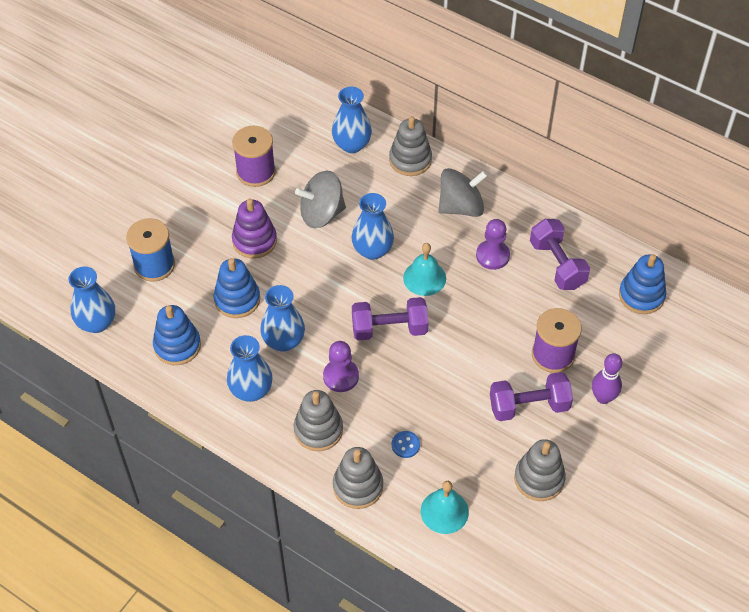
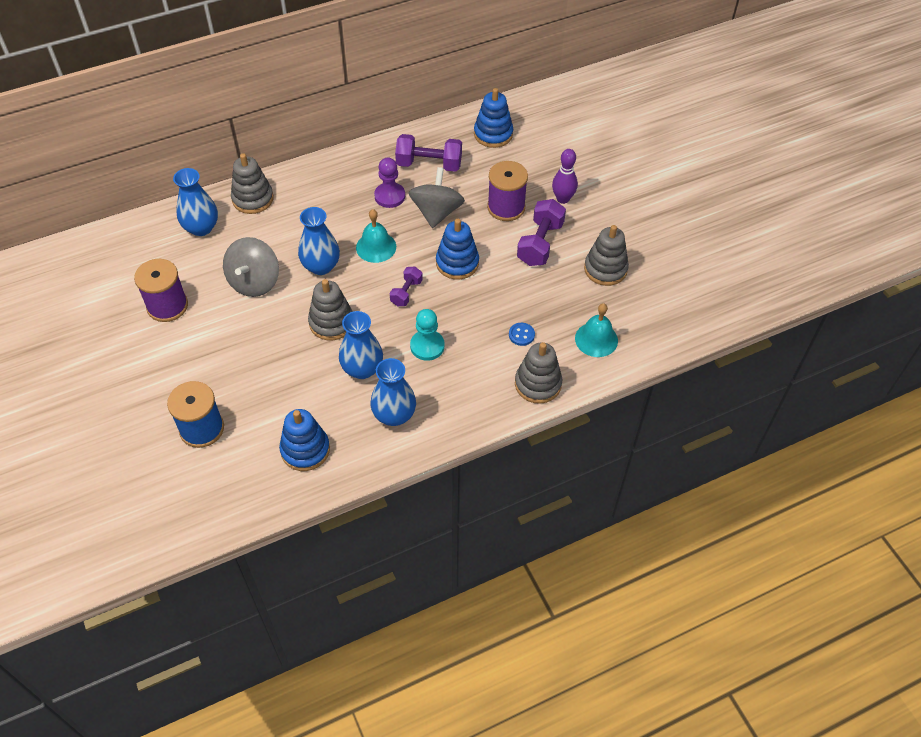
camera: 60 degrees left, 0 degrees up
blue vase [69,266,115,333] -> none
blue stacking toy [214,258,260,318] -> blue stacking toy moved to [436,219,479,280]
purple stacking toy [232,198,277,259] -> none
grey stacking toy [294,390,343,451] -> grey stacking toy moved to [308,279,353,340]
purple pawn [323,341,359,392] -> turquoise pawn [410,309,445,361]
purple dumbbell [352,297,428,341] -> purple dumbbell [390,267,423,306], size x0.58
grey spinning top [438,168,488,217] -> grey spinning top moved to [409,167,465,228]

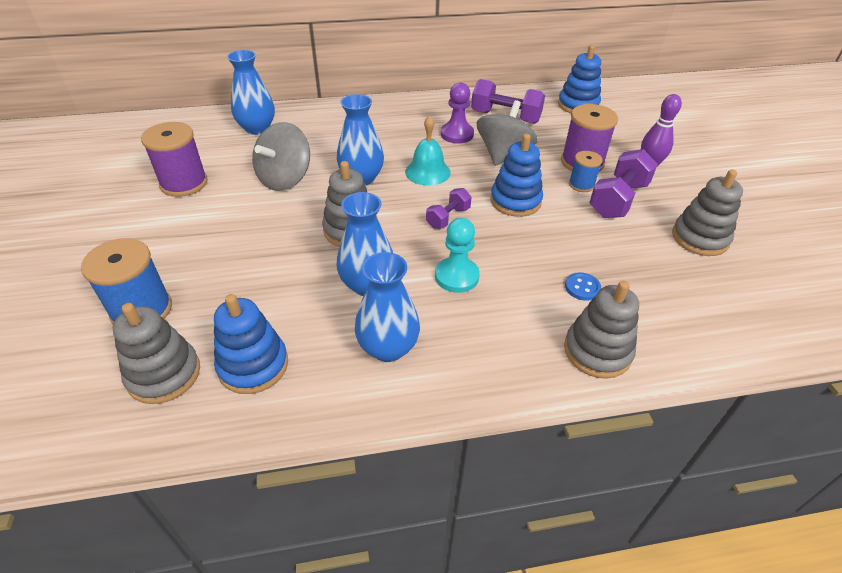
camera: 15 degrees right, 10 degrees down
grey stacking toy [231,153,273,214] -> grey stacking toy moved to [112,303,200,404]
turquoise bell [575,303,618,357] -> none
none -> blue spool [569,151,603,192]

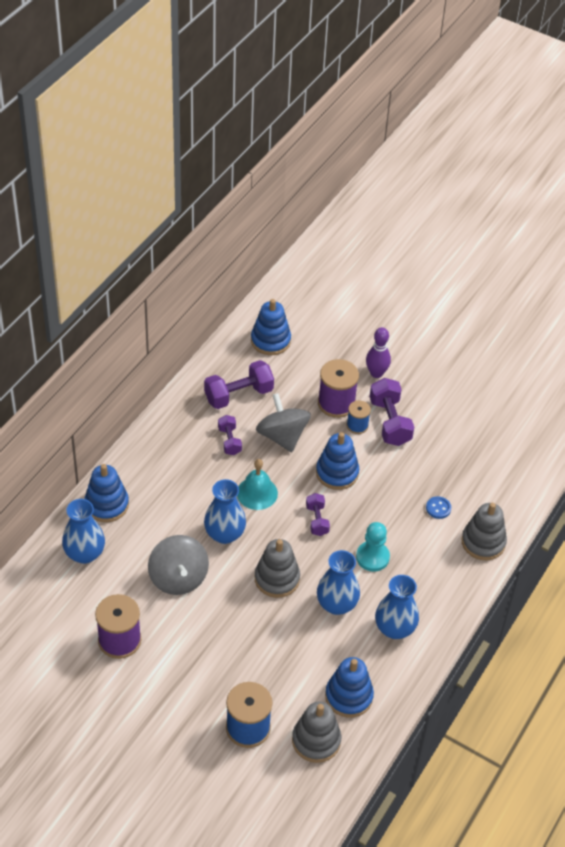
camera: 50 degrees left, 5 degrees up
purple pawn [441,82,474,144] -> purple dumbbell [218,415,242,455]
grey stacking toy [672,170,743,256] -> none
none -> blue stacking toy [84,464,129,522]

